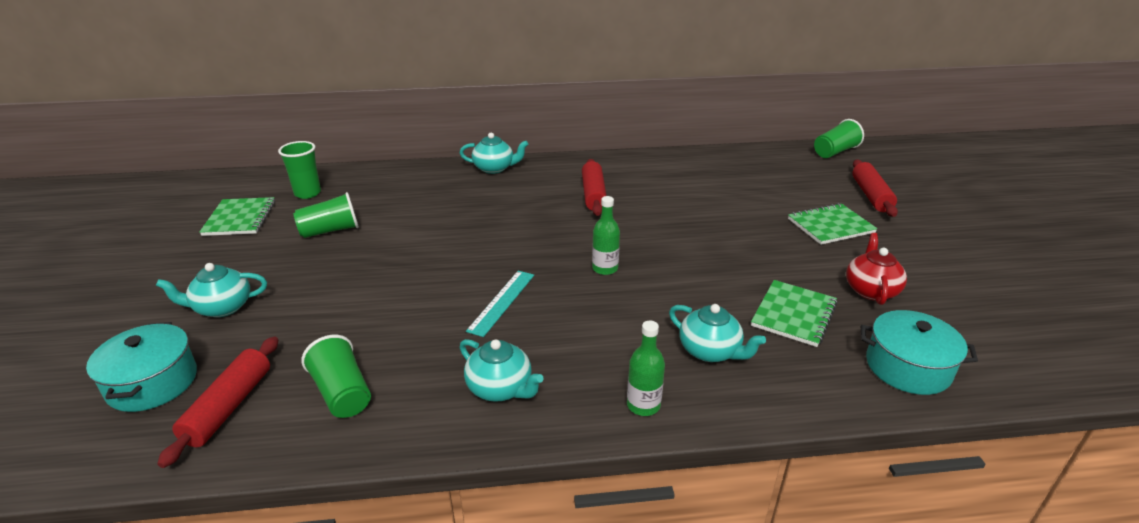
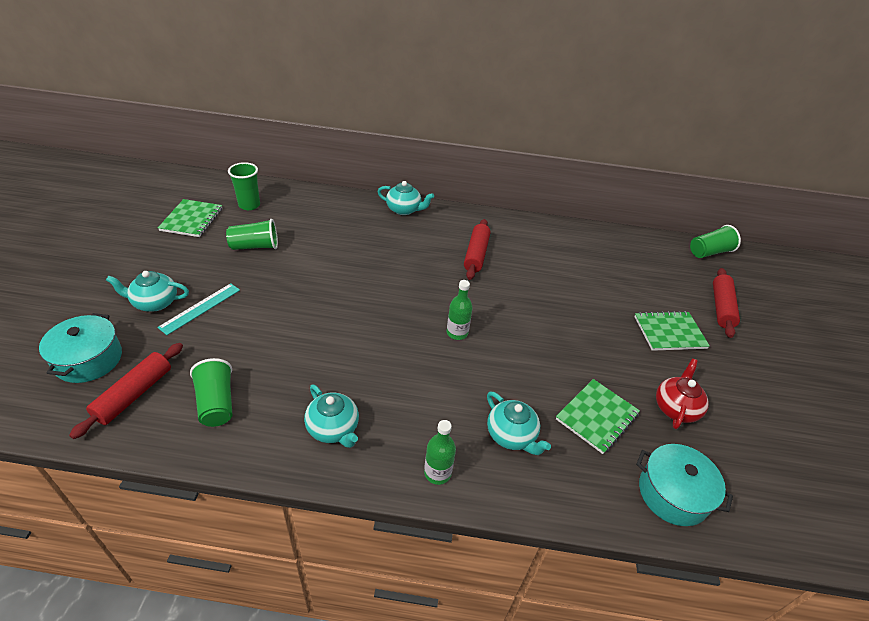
camera: 10 degrees right, 10 degrees up
turquoise ruler [466,271,534,337] -> turquoise ruler moved to [157,283,240,335]

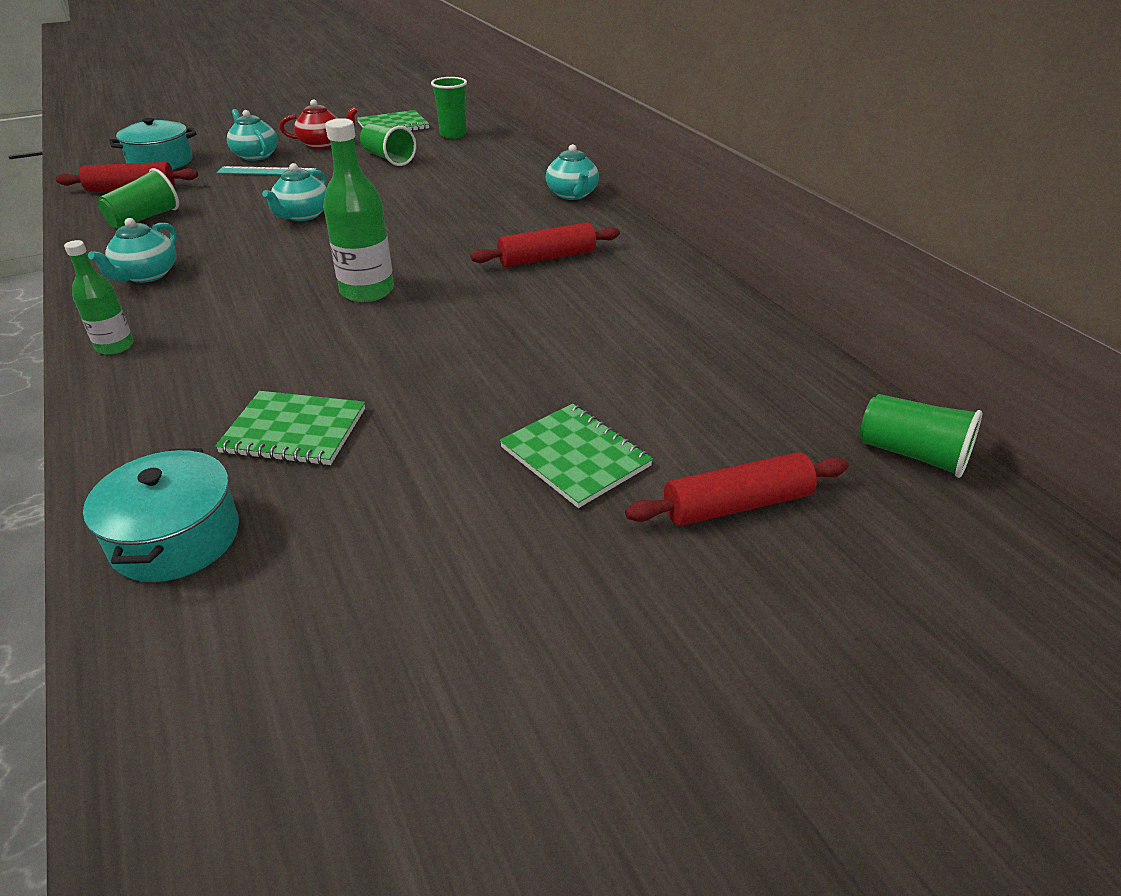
camera: 60 degrees right, 5 degrees down
green bottle [447,280,473,340] -> green bottle [323,118,394,302], size x1.66
turquoise teapot [487,391,551,455] -> turquoise teapot moved to [262,163,326,221]
red teapot [656,359,709,429] -> red teapot moved to [280,99,358,149]

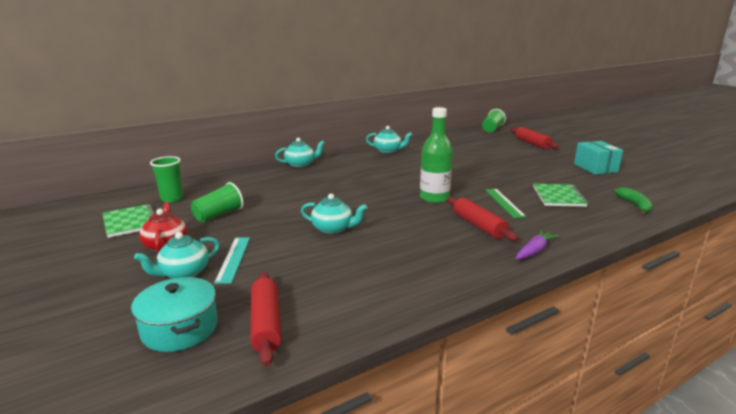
camera: 95 degrees left, 15 degrees down
green bottle [64,240,134,355] -> purple carrot [516,230,559,259]
turquoise pot [83,448,239,582] -> green banana [615,187,653,214]
turquoise teapot [88,218,177,283] -> turquoise teapot moved to [366,126,412,154]
green cup [98,168,179,229] -> none
red rolling pin [470,222,620,267] -> red rolling pin moved to [447,197,518,241]
green notebook [500,403,653,508] -> none
none -> green ruler [485,189,526,218]
none -> turquoise box [574,141,623,174]

